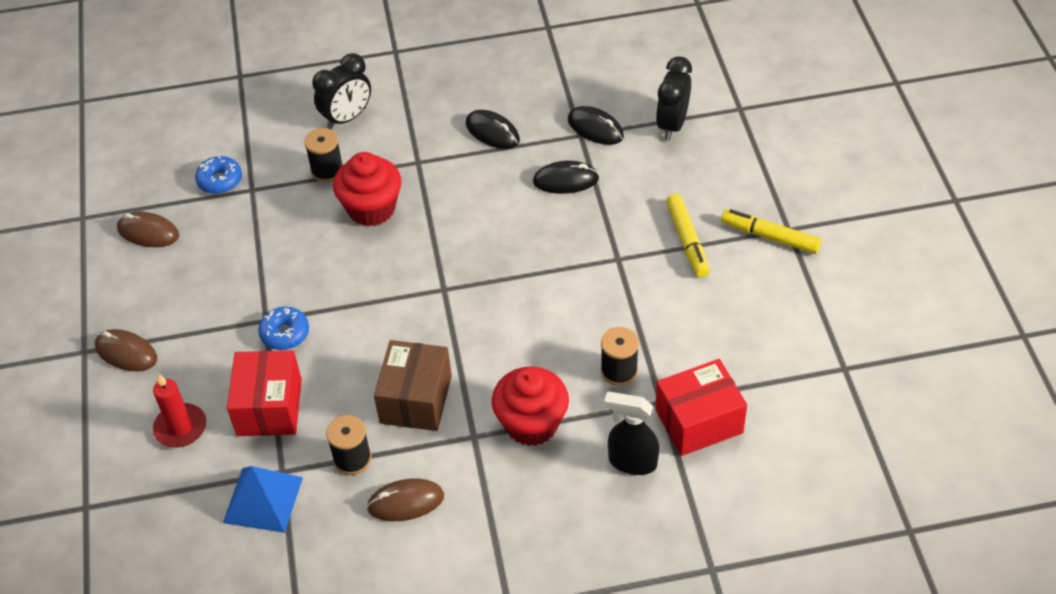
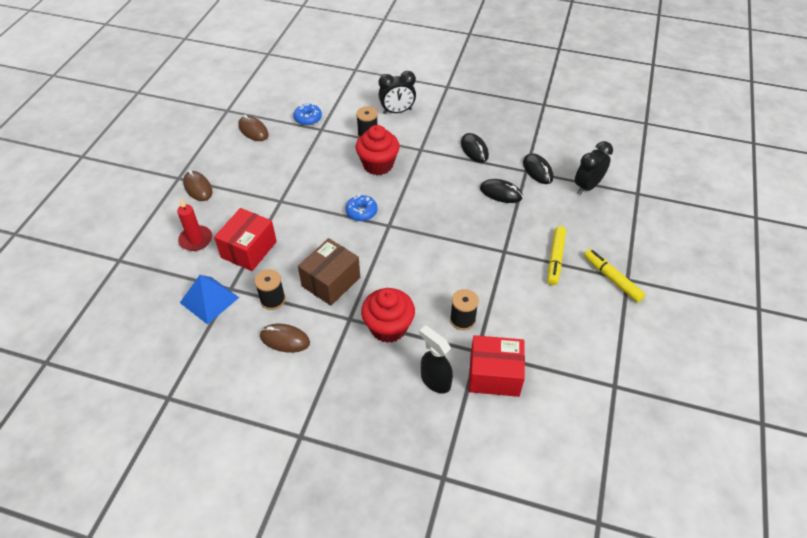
camera: 25 degrees right, 0 degrees up
blue donut [258,307,309,350] -> blue donut moved to [345,195,378,221]

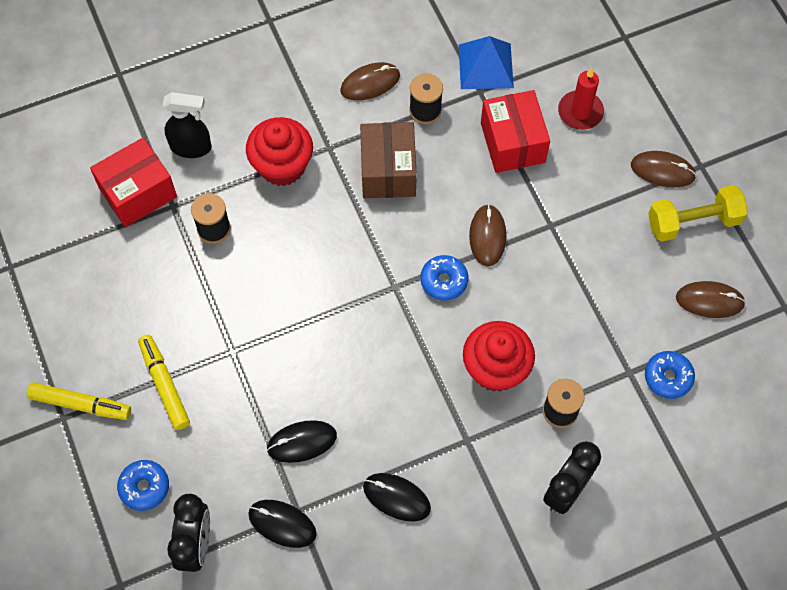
camera: 140 degrees right, 15 degrees up
none -> blue donut [117,460,169,511]
none -> brown mouse [469,204,506,267]
none -> yellow dumbbell [648,185,748,242]

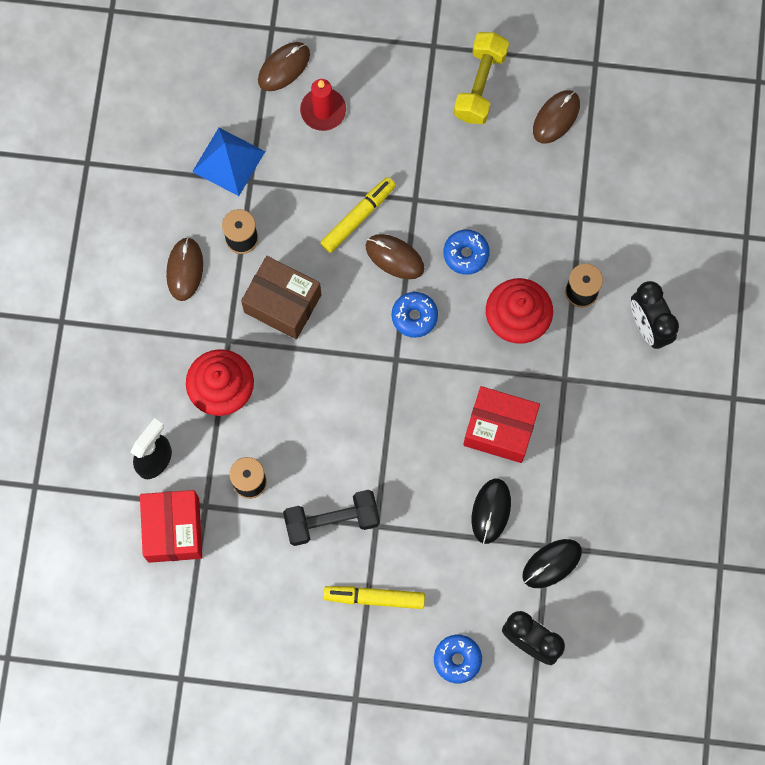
camera: 60 degrees left, 10 degrees up
yellow marker [27,382,131,420] -> yellow marker moved to [321,177,396,253]
black mouse [363,473,431,522] -> none
red box [481,90,550,173] -> red box moved to [463,386,540,463]
brown mouse [631,151,697,187] -> brown mouse moved to [258,42,310,91]
blue donut [645,351,695,399] -> blue donut moved to [443,230,490,275]
none -> black dumbbell [283,490,380,546]

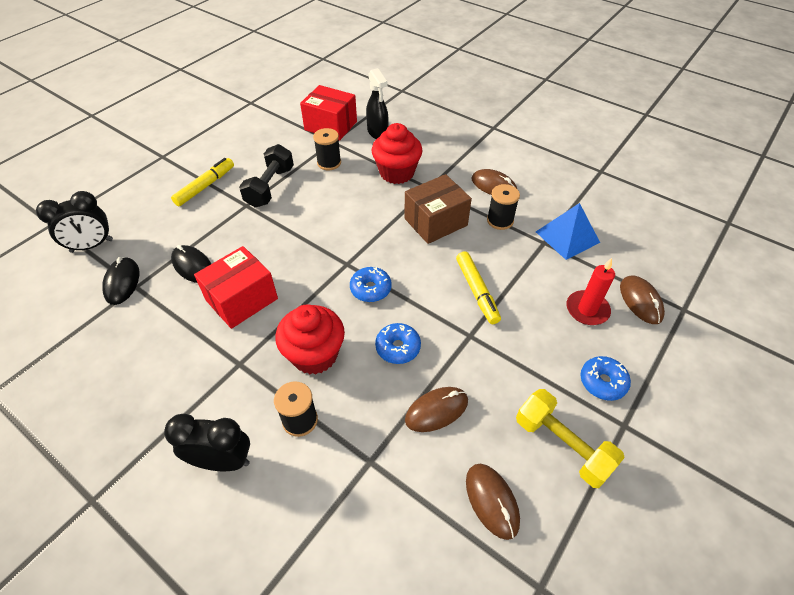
camera: 120 degrees right, 25 degrees down
brown mouse [366,234,424,279] -> brown mouse moved to [405,387,468,432]
blue donut [434,635,482,683] -> blue donut moved to [581,356,631,401]

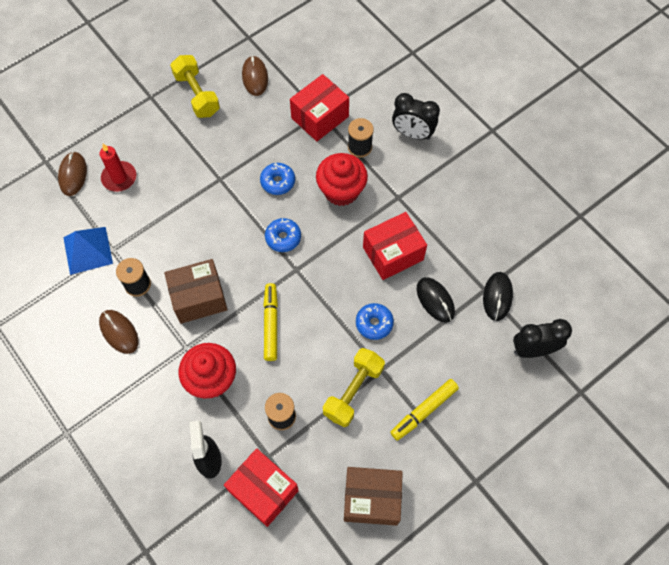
camera: 165 degrees left, 15 degrees up
black dumbbell [239,144,294,208] -> yellow dumbbell [323,348,385,427]
brown mouse [405,387,468,432] -> none
yellow marker [456,251,501,324] -> yellow marker moved to [263,283,278,361]
blue donut [581,356,631,401] -> blue donut moved to [356,303,394,340]
none -> red box [290,74,349,141]
none -> brown box [344,467,403,526]

